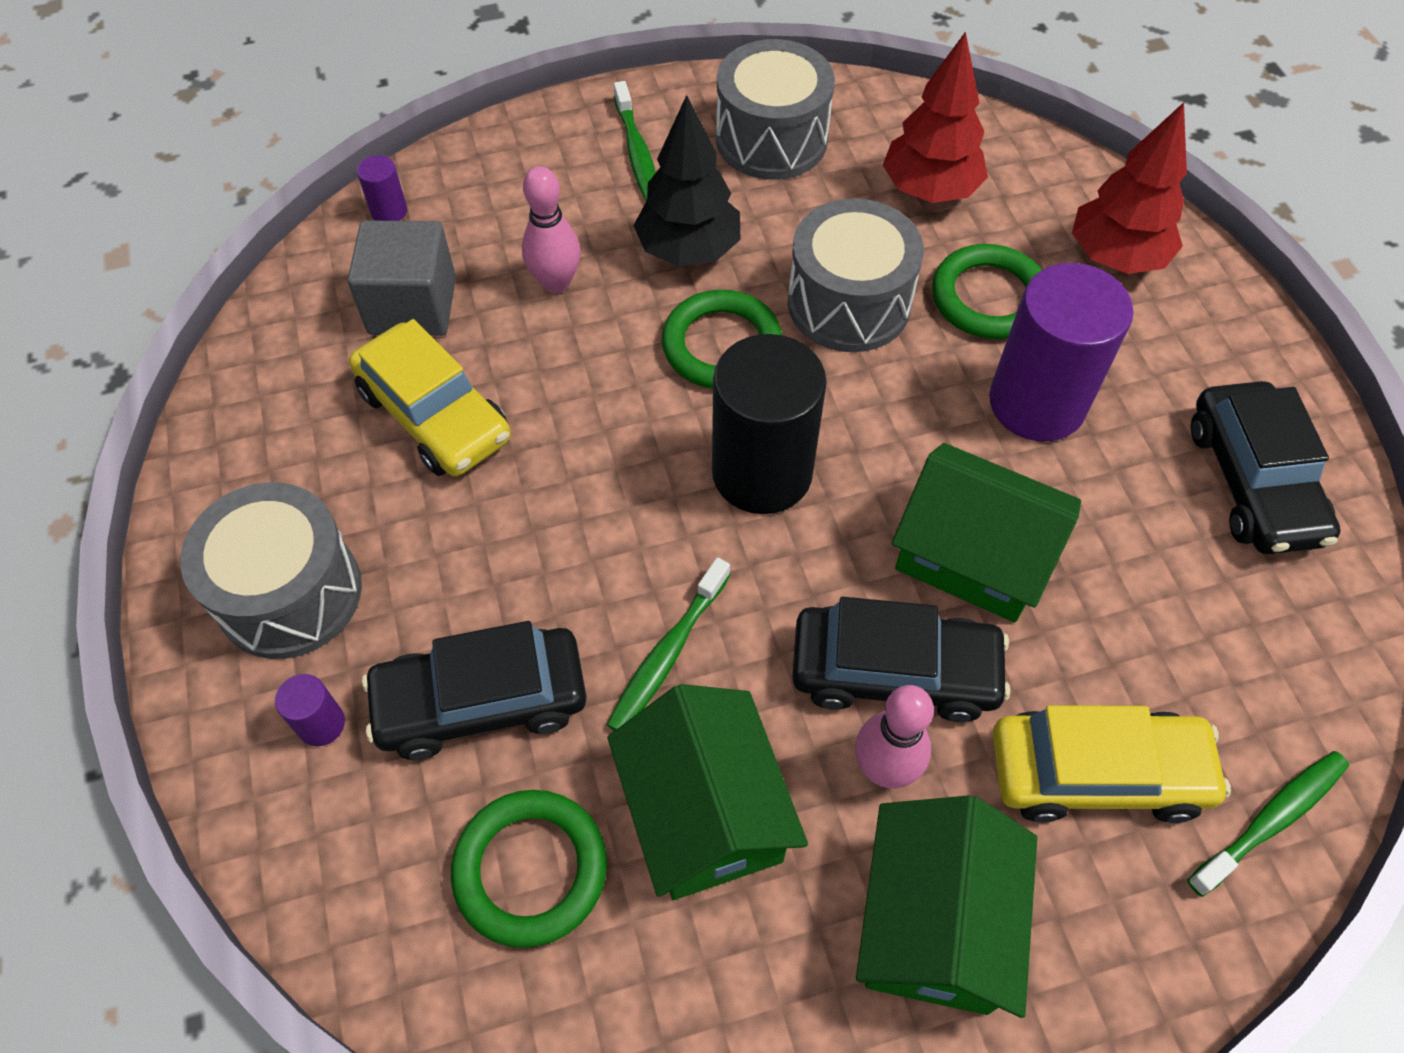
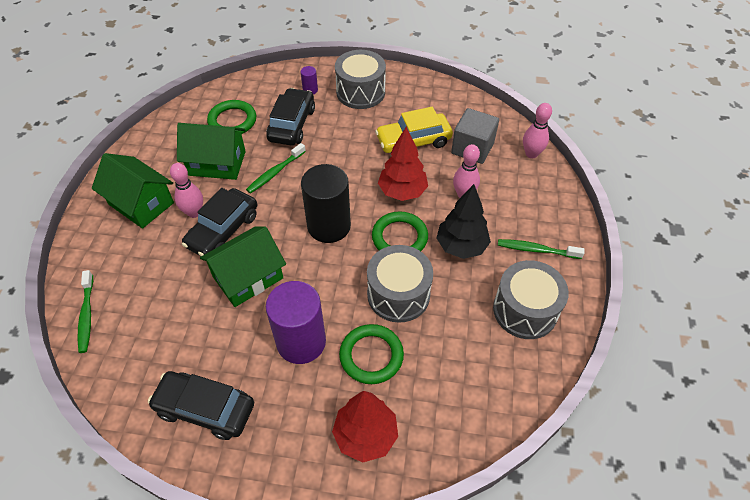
camera: 115 degrees right, 5 degrees down
purple cylinder [357,155,407,221] -> pink bowling pin [523,103,552,158]
green toothbrush [607,557,730,731] -> green toothbrush turned 105 degrees counterclockwise [246,143,306,194]
red tree [883,31,988,203] -> red tree moved to [378,127,428,201]
yellow car [993,705,1231,823] -> none

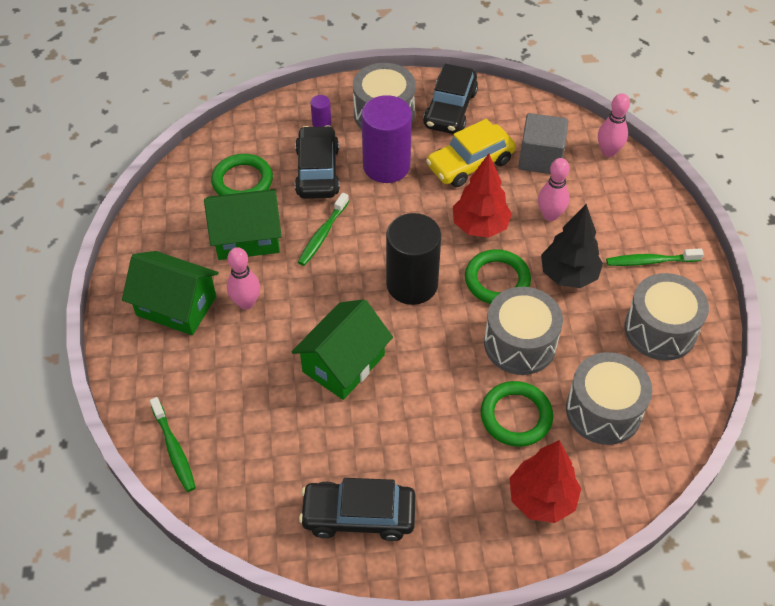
camera: 15 degrees left, 0 degrees up
black car [182,188,257,256] -> black car moved to [423,63,478,134]
purple cylinder [266,281,326,364] -> purple cylinder moved to [362,95,412,183]
none -> grey drum [566,352,652,445]

